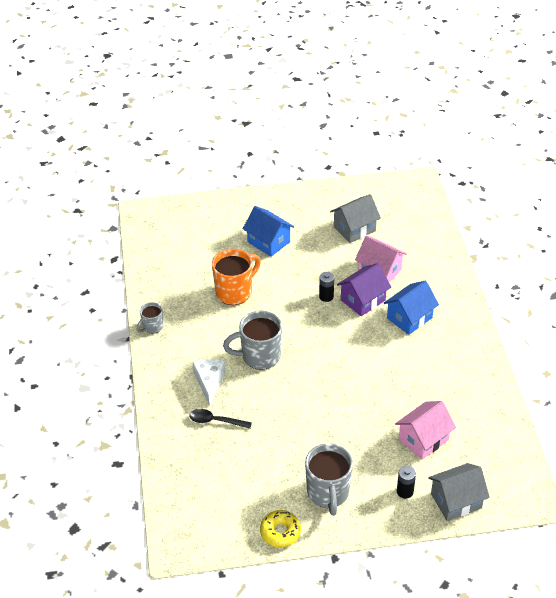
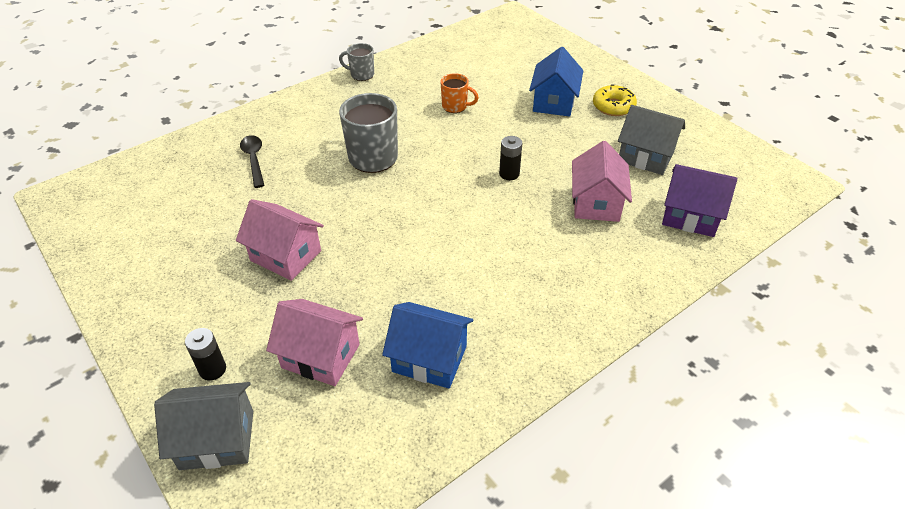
camera: 60 degrees right, 0 degrees up
white cheese [193,359,226,406] -> none
orange mug [212,249,261,305] -> orange mug [441,73,479,113], size x0.55
yellow donut [260,510,301,547] -> yellow donut moved to [593,85,637,116]
grey mug [305,443,353,516] -> none
purple house [337,263,391,316] -> purple house moved to [662,164,737,237]
blue house [384,281,439,335] -> blue house moved to [382,302,473,389]
grey house [428,463,490,521] -> grey house turned 45 degrees counterclockwise [154,382,253,470]
none -> pink house [236,199,324,281]

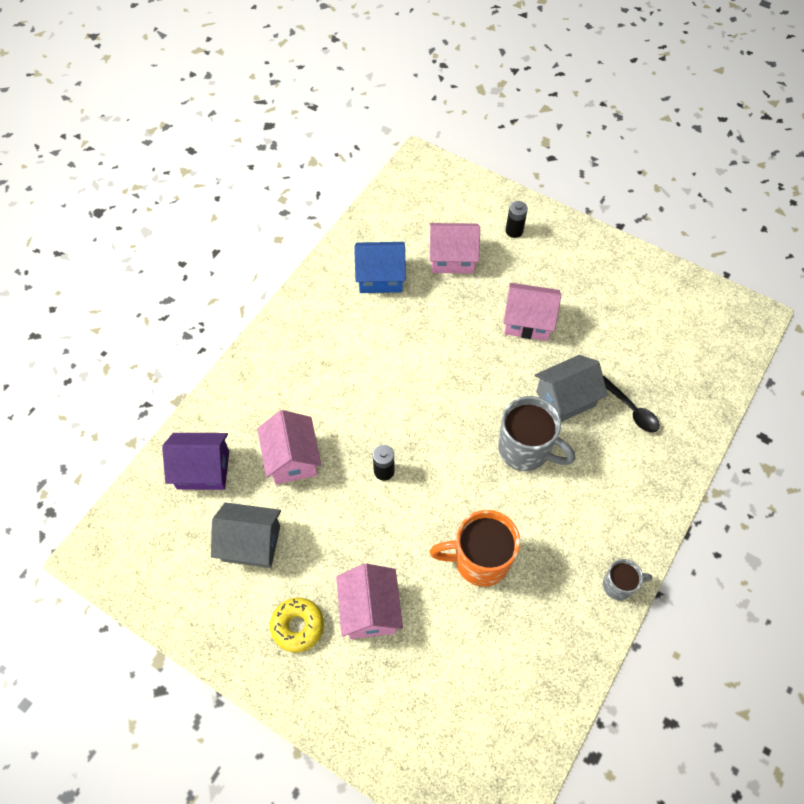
camera: 160 degrees right, 15 degrees up
grey house [154,382,253,470] -> grey house moved to [534,355,608,422]
orange mug [441,73,479,113] -> orange mug [430,510,520,587], size x1.82
blue house [529,47,583,117] -> pink house [336,563,403,639]

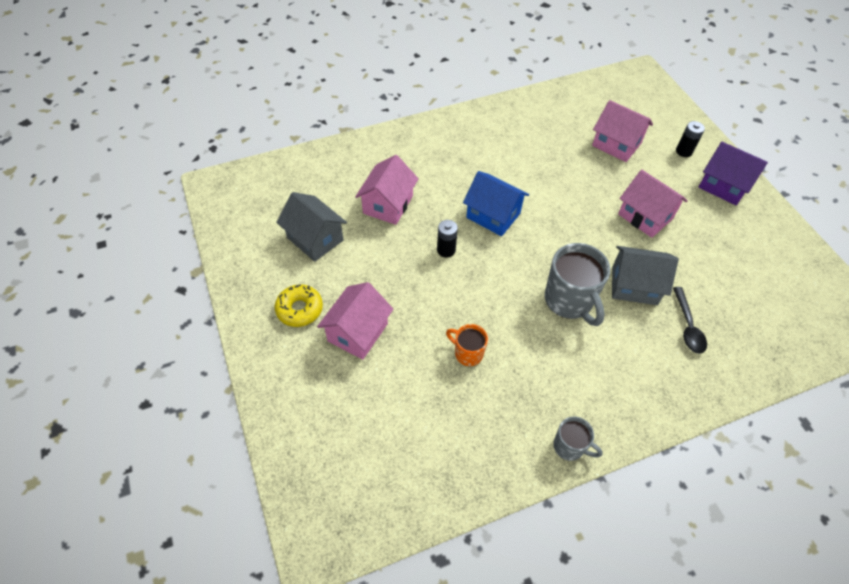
camera: 35 degrees right, 5 degrees down
purple house [162,433,229,490] -> purple house moved to [699,142,768,205]
blue house [354,242,406,293] -> blue house moved to [463,171,529,236]
orange mug [430,510,520,587] -> orange mug [446,324,488,366], size x0.55

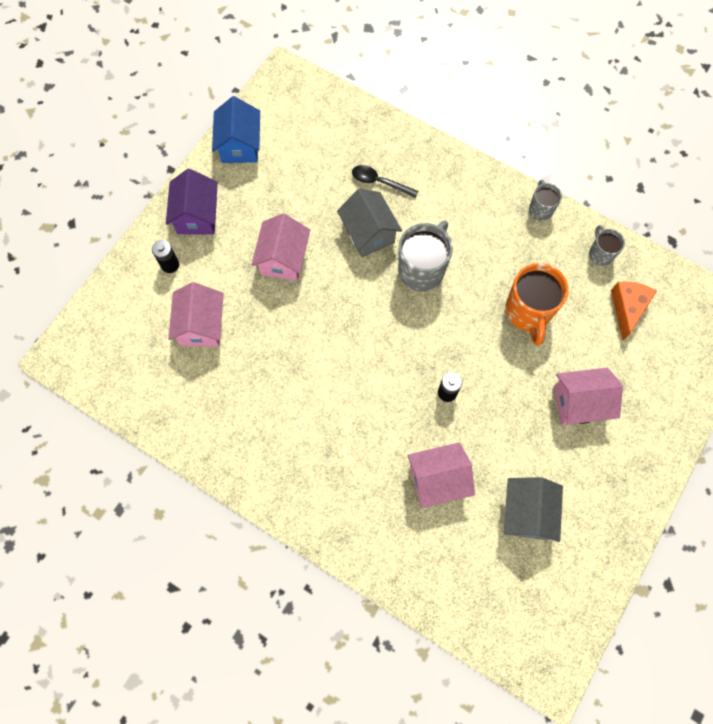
camera: 125 degrees left, 15 degrees up
yellow donut [275,284,323,327] -> none
orange mug [446,324,488,366] -> orange mug [505,263,569,346], size x1.82
blue house [463,171,529,236] -> blue house moved to [212,96,260,163]
black spoon [673,287,707,354] -> black spoon turned 120 degrees counterclockwise [352,165,418,198]
none -> grey mug [589,225,625,266]
none -> orange cheese [611,282,657,341]

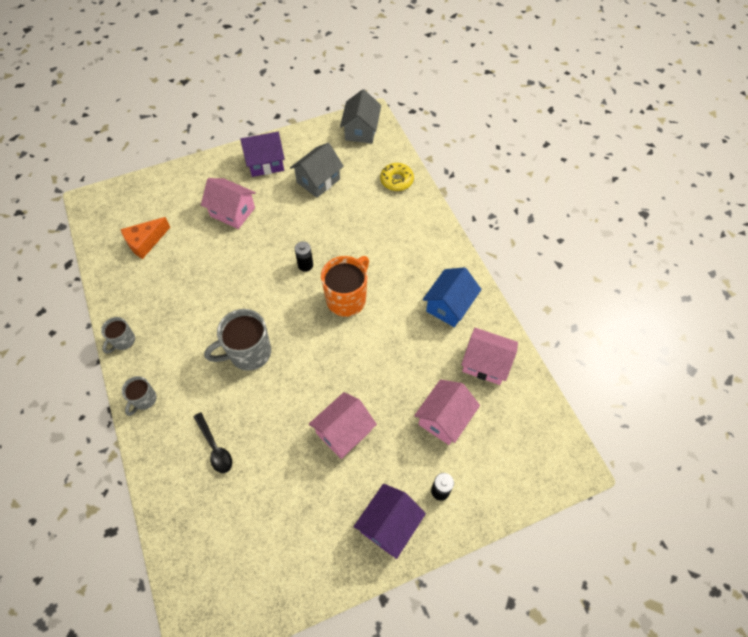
camera: 145 degrees left, 10 degrees down
blue house [212,96,260,163] -> blue house moved to [423,267,482,327]
grey house [337,189,402,257] -> grey house moved to [340,89,381,143]
pink house [407,442,475,508] -> pink house moved to [461,328,518,385]
orange mug [505,263,569,346] -> orange mug moved to [321,256,369,317]
grey mug [589,225,625,266] -> grey mug moved to [122,376,157,416]
none -> purple house [240,132,285,177]
none -> yellow donut [380,163,414,191]

